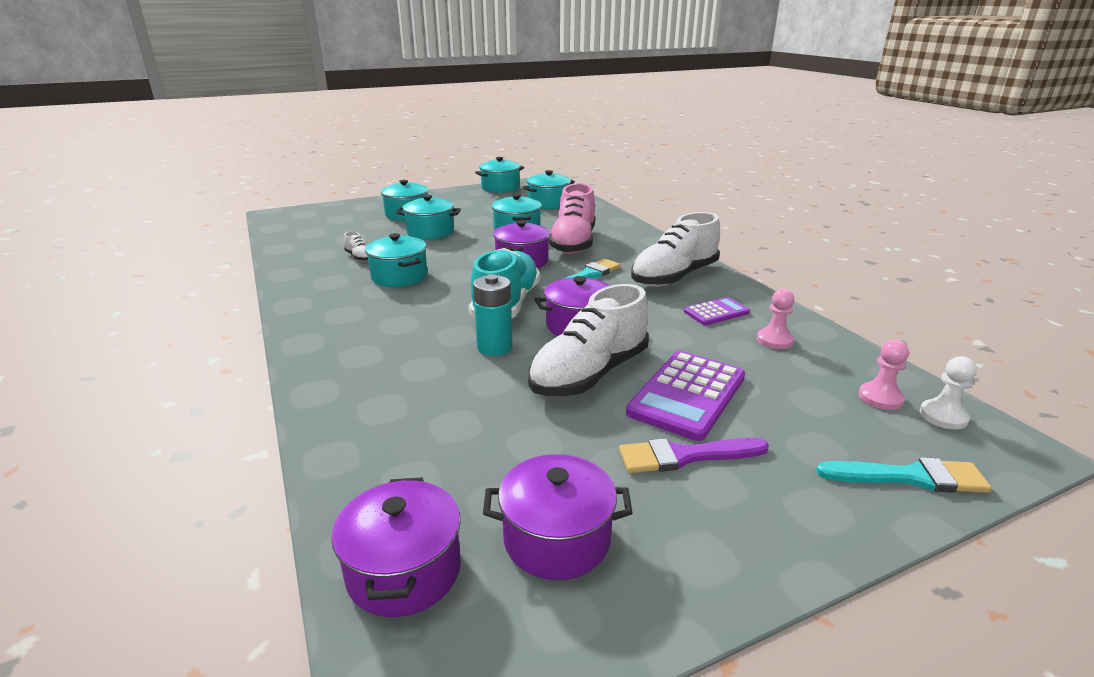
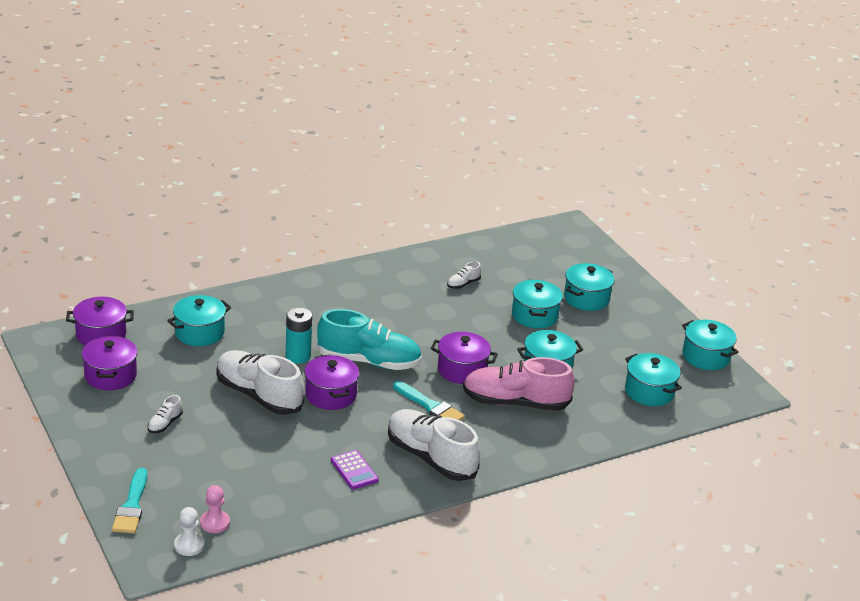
camera: 85 degrees right, 5 degrees up
turquoise pot [365,233,427,287] -> turquoise pot moved to [167,295,231,346]
purple brush [619,438,769,473] -> white shoe [148,395,183,433]
purple calculator [626,351,745,441] -> none
pink pawn [757,289,795,349] -> none

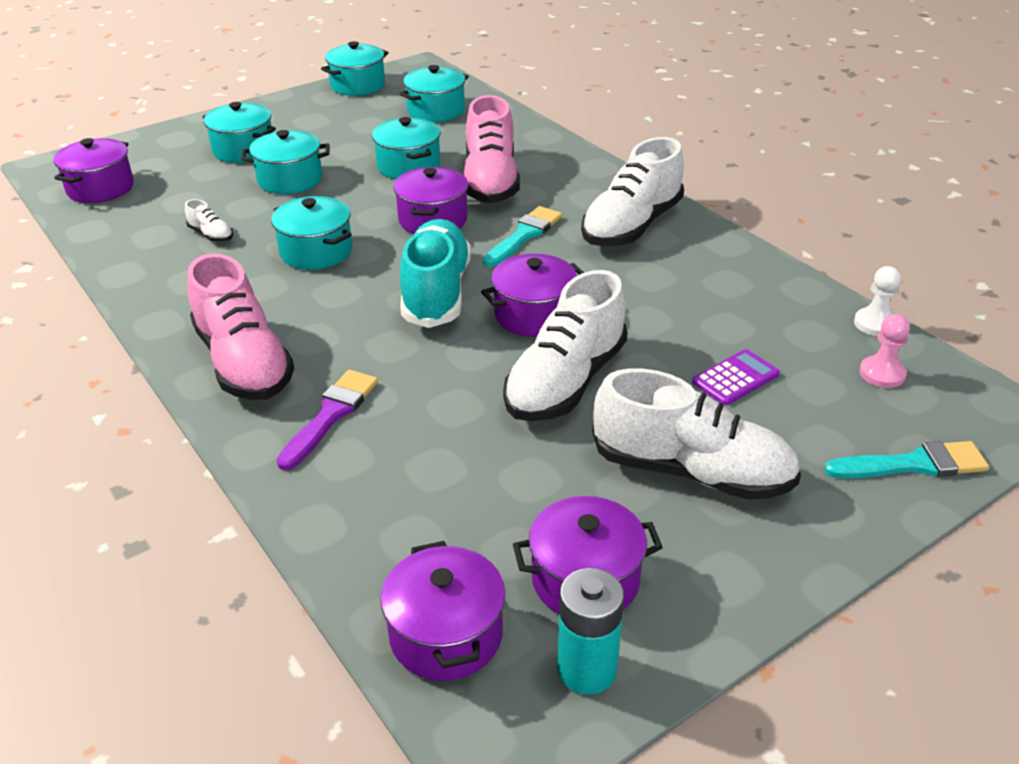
camera: 95 degrees left, 5 degrees up
white shoe [148,395,183,433] -> white shoe [592,368,801,500], size x2.37
turquoise pot [167,295,231,346] -> turquoise pot moved to [271,196,352,270]
white pawn [174,507,205,556] -> white pawn moved to [854,266,901,336]
turquoise battery [286,307,312,364] -> turquoise battery moved to [557,568,624,695]
purple calculator [331,450,379,490] -> purple calculator moved to [692,349,780,405]
none -> purple pot [54,138,134,203]
none -> pink shoe [187,253,294,400]
none -> purple brush [277,370,378,471]

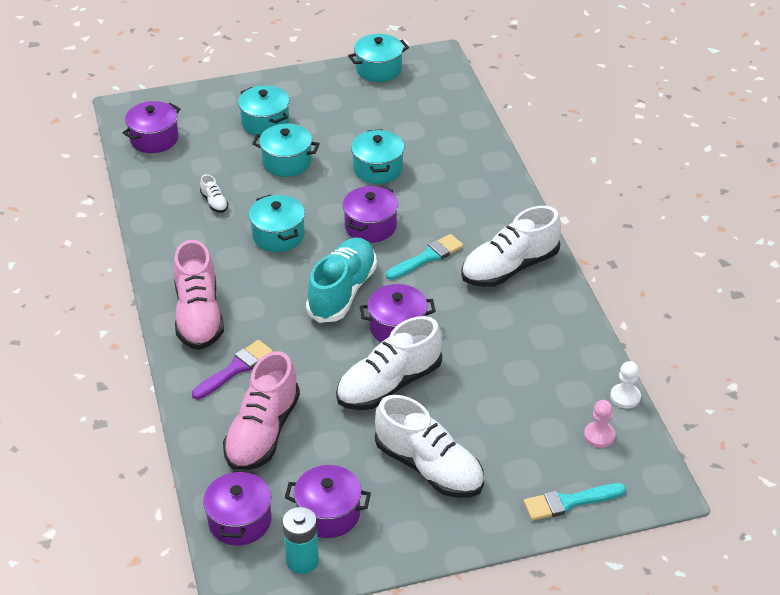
camera: 20 degrees right, 5 degrees up
turquoise pot [399,65,469,122] -> none
pink shoe [464,95,520,203] -> pink shoe moved to [223,351,300,470]
purple calculator [692,349,780,405] -> none
turquoise brush [824,441,989,478] -> turquoise brush turned 150 degrees clockwise [524,483,626,521]

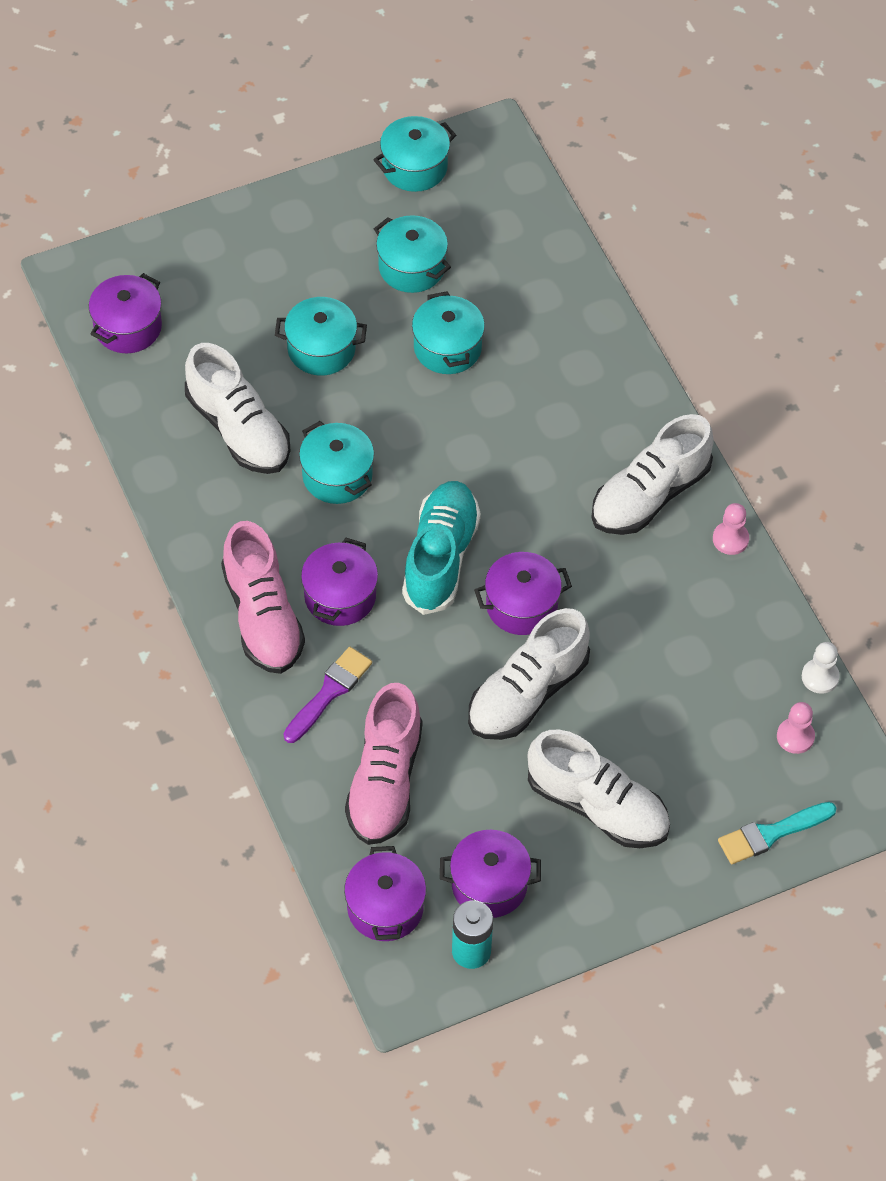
camera: 10 degrees left, 15 degrees up
white shoe [200,174,229,213] -> white shoe [185,343,290,474], size x2.37
turquoise pot [238,85,290,136] -> turquoise pot moved to [374,215,451,293]
purple pot [343,185,398,243] -> purple pot moved to [301,538,378,626]
turquoise brush [386,234,464,280] -> none
none -> pink pawn [713,503,749,555]

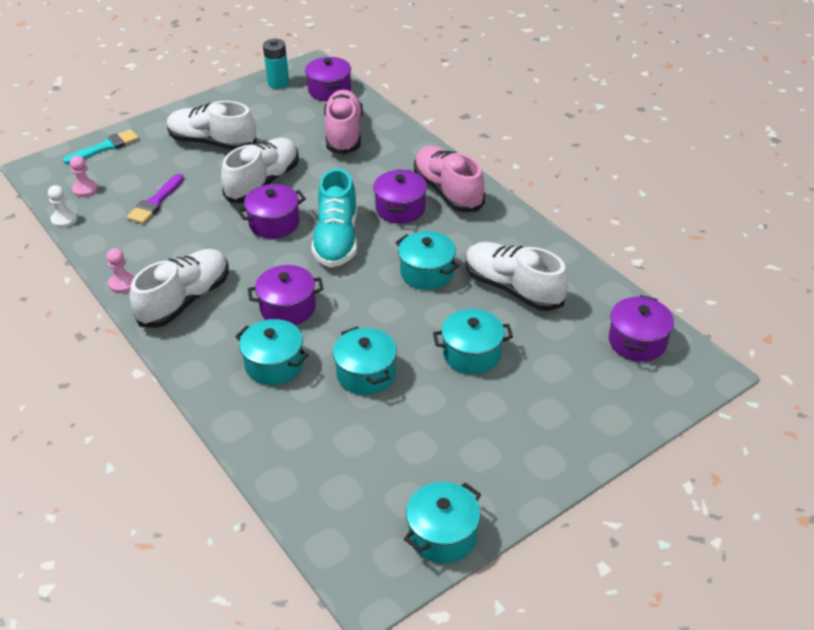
camera: 170 degrees right, 15 degrees down
purple brush [284,647,372,743] -> purple brush moved to [127,174,184,224]
turquoise pot [374,215,451,293] -> turquoise pot moved to [235,319,309,385]
purple pot [440,830,541,918] -> purple pot moved to [248,265,323,325]

